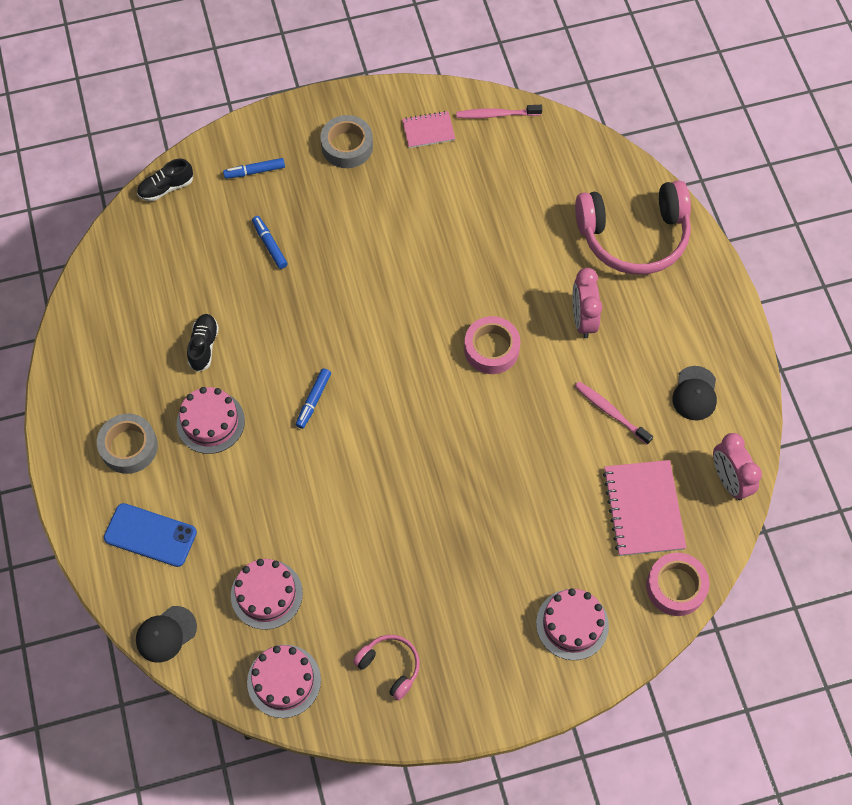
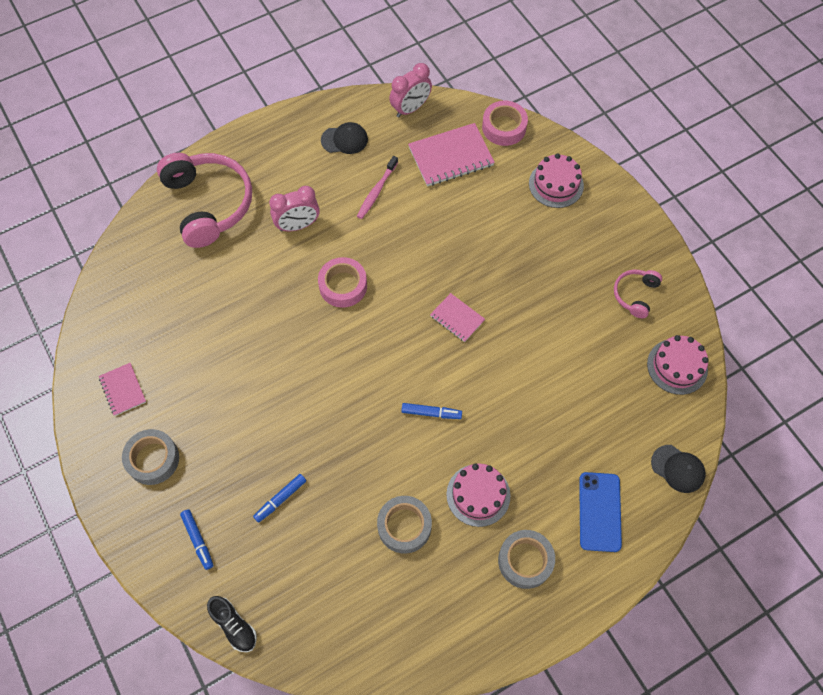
camera: 105 degrees left, 0 degrees up
black shoe [187,314,219,372] -> grey tape [377,496,432,554]
pink cake [231,559,303,630] -> none
pink toothbrush [456,105,542,119] -> none
none -> pink notebook [430,293,485,342]

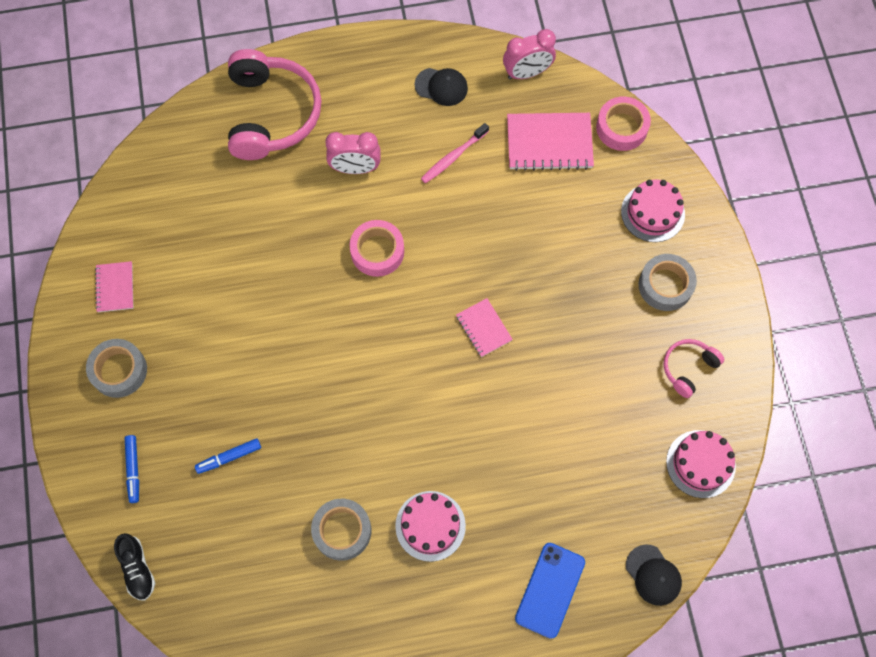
camera: 20 degrees right, 5 degrees up
blue marker [401,403,462,419] -> none
grey tape [498,530,555,589] -> grey tape moved to [638,254,697,311]

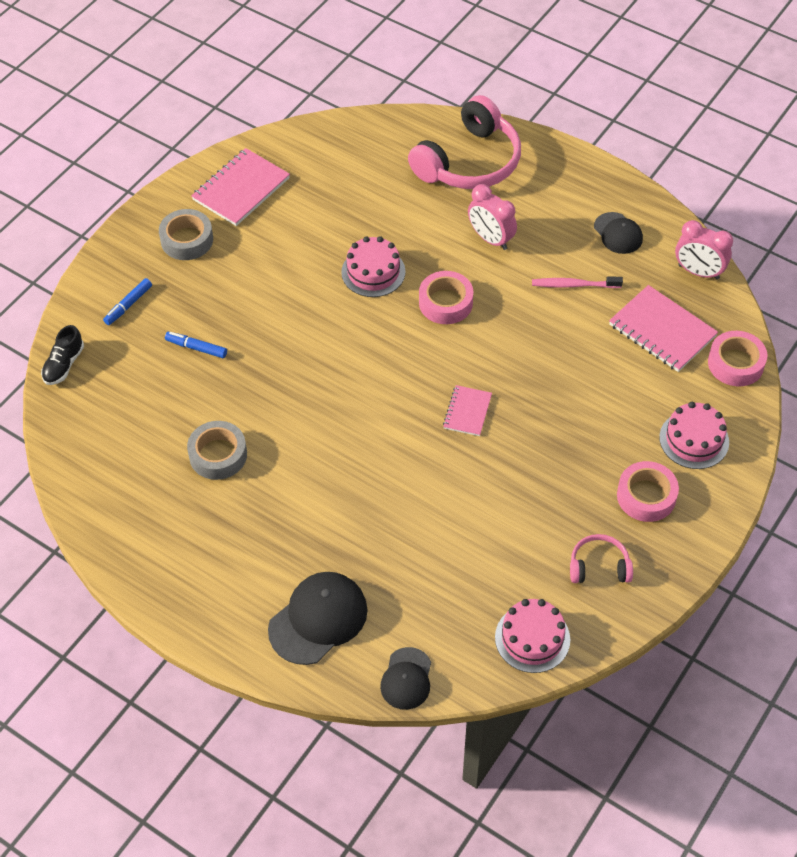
camera: 45 degrees right, 15 degrees down
pink notebook [95,261,133,312] -> pink notebook [191,148,290,226], size x1.74
pink cake [395,491,466,562] -> pink cake moved to [341,236,406,297]
blue phone [515,543,585,639] -> black cap [268,572,367,665]
grey tape [638,254,697,311] -> pink tape [617,461,679,522]

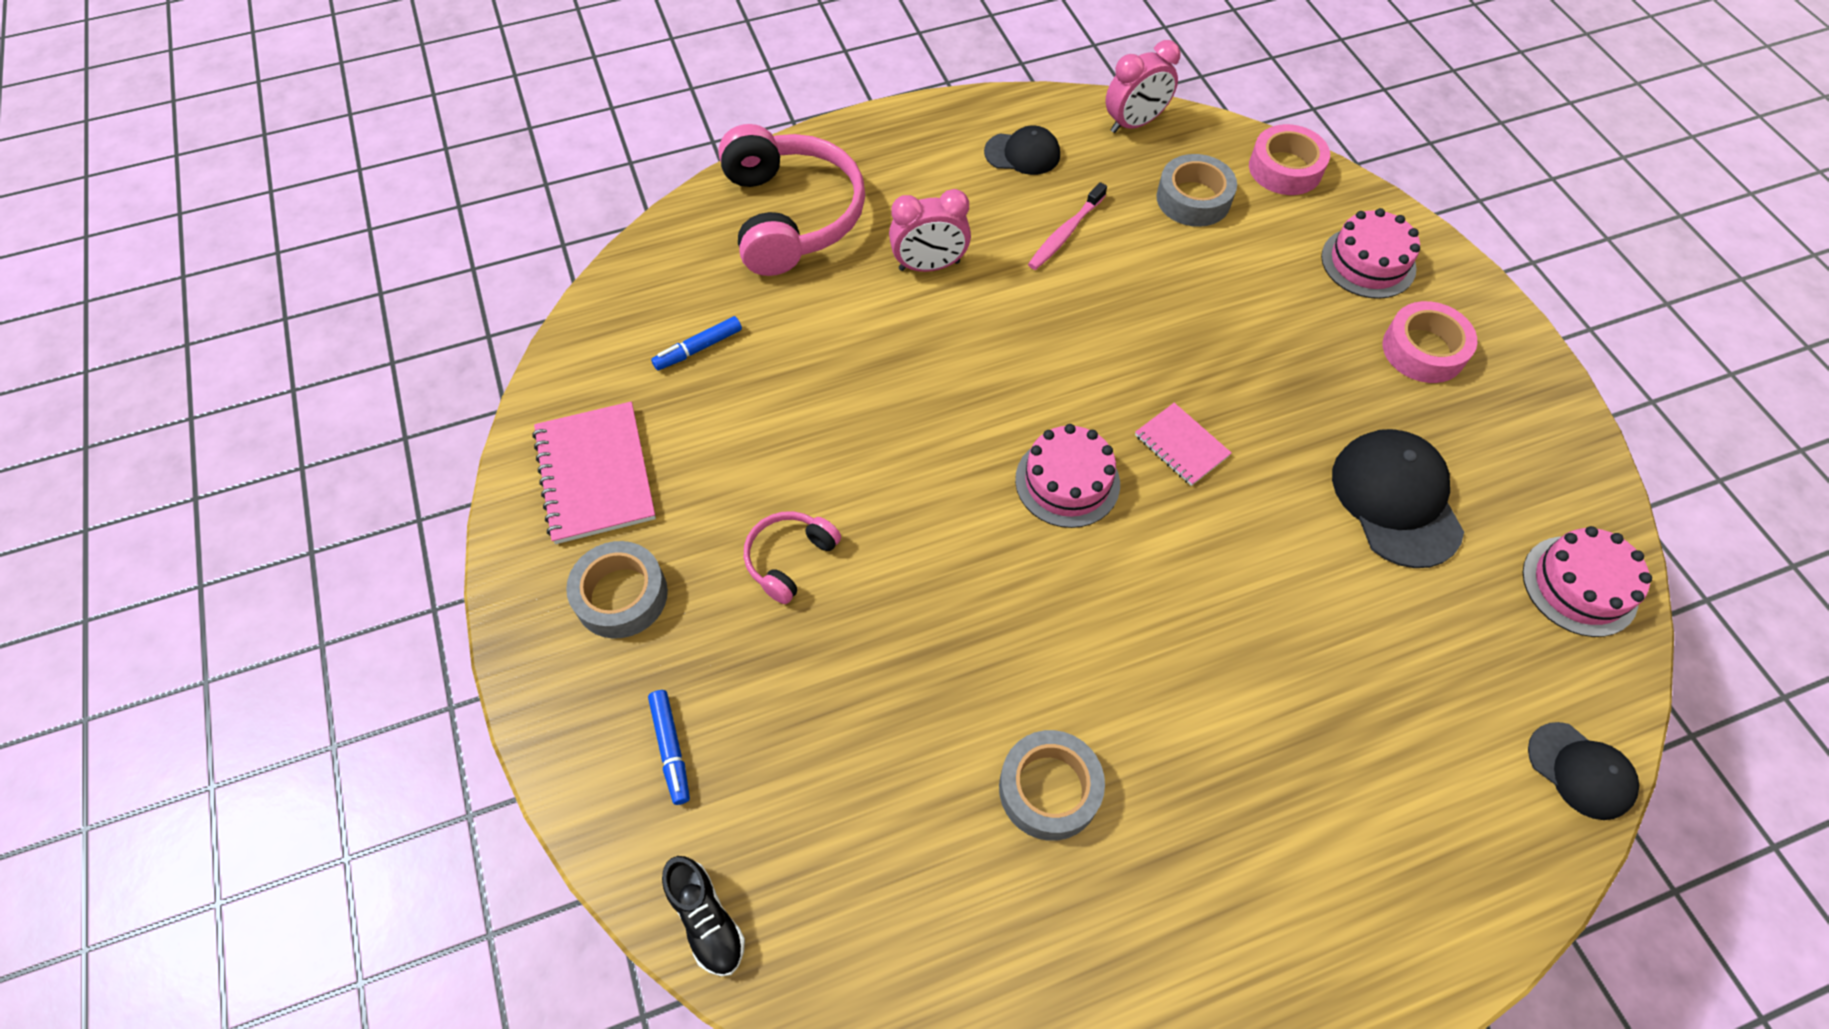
camera: 55 degrees left, 5 degrees up
blue marker [165,331,227,358] -> blue marker moved to [651,316,742,371]
black cap [268,572,367,665] -> black cap moved to [1332,429,1464,568]
pink cake [341,236,406,297] -> pink cake moved to [1015,424,1120,528]
pink tape [419,271,473,324] -> none
pink headphones [570,534,633,583] -> pink headphones moved to [744,511,841,604]
pink notebook [609,285,718,372] -> grey tape [1156,154,1237,227]

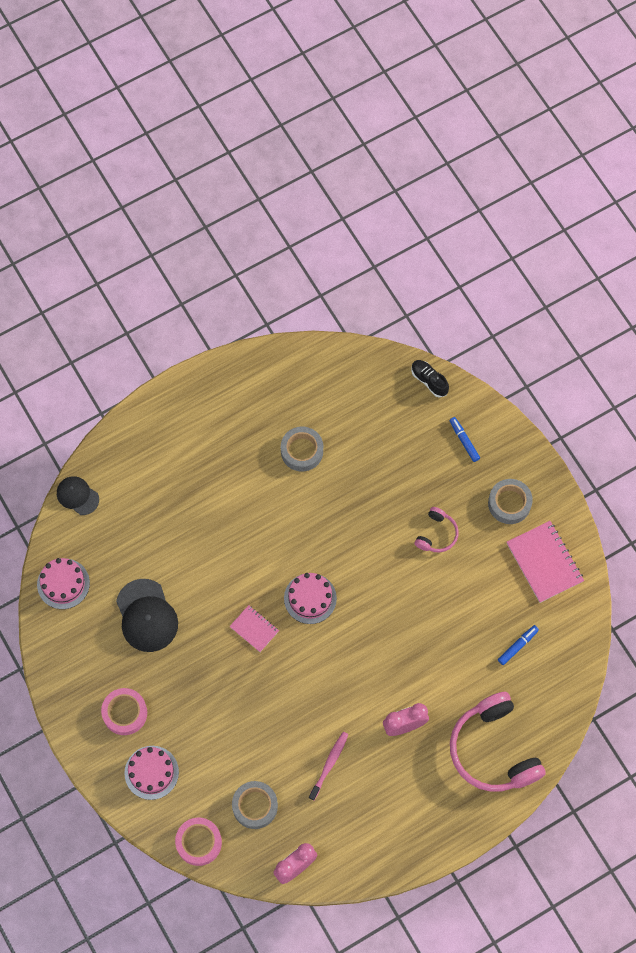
camera: 170 degrees right, 10 degrees up
black cap [984,125,1060,175] -> none

